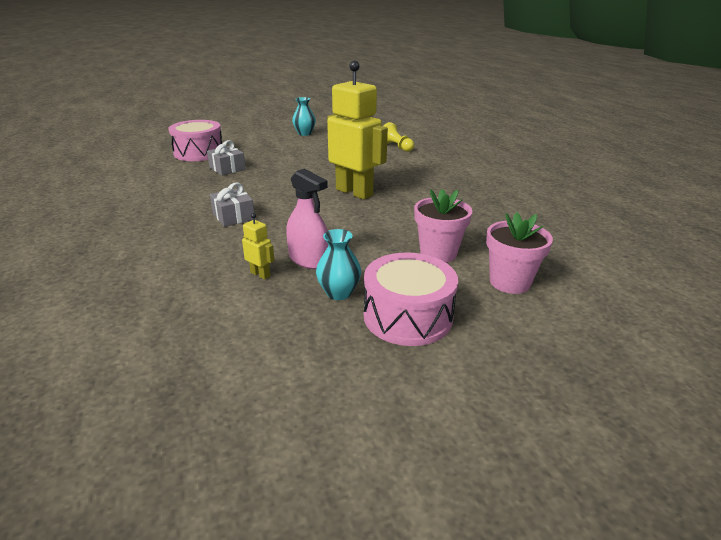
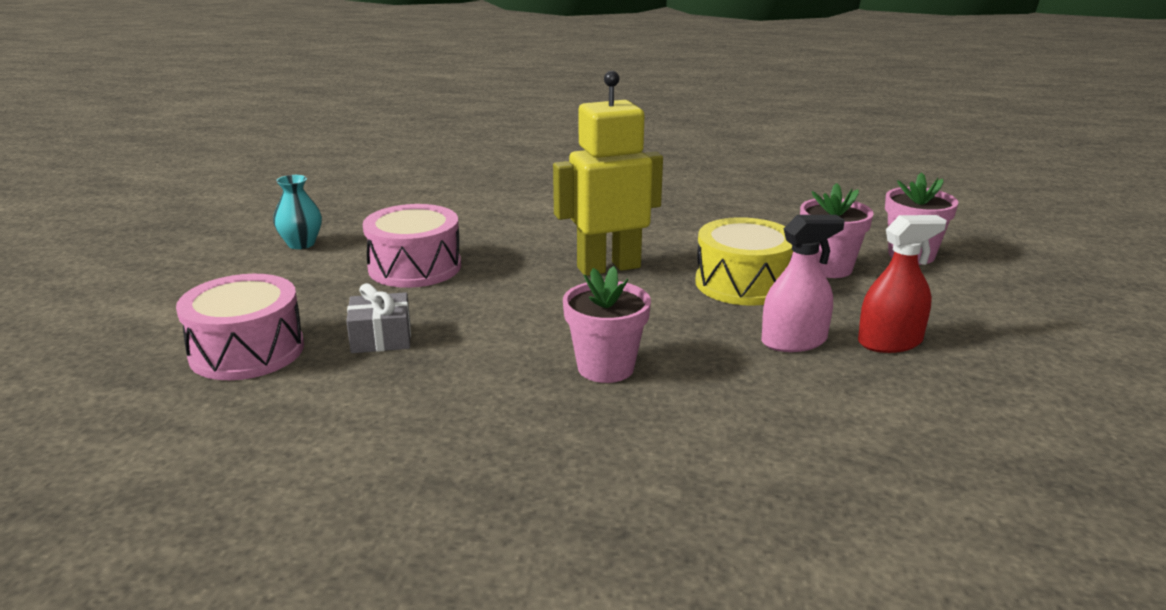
camera: 60 degrees left, 5 degrees down
grey gift [210,183,254,227] -> pink flower pot [563,266,651,383]
yellow robot [242,213,275,280] -> none
turquoise vase [316,229,361,300] -> red spray bottle [858,215,947,353]
pink drum [364,253,458,346] -> pink drum moved to [363,204,461,288]
yellow pawn [383,122,414,152] -> none
none -> yellow drum [695,217,793,306]

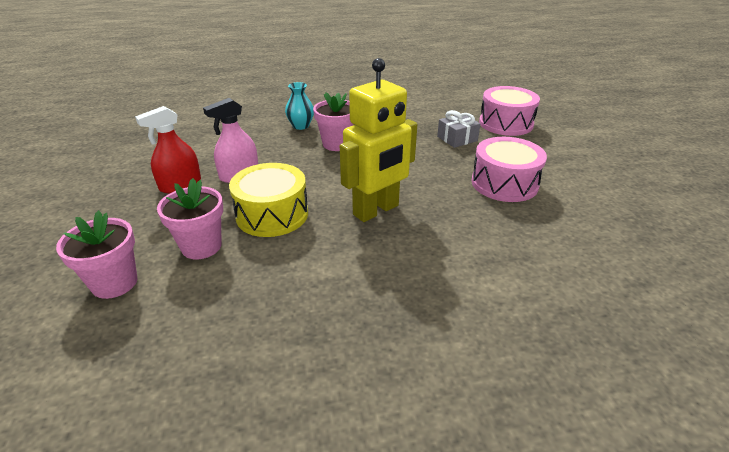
camera: 160 degrees right, 10 degrees up
turquoise vase [273,175,322,249] -> turquoise vase moved to [285,82,314,130]

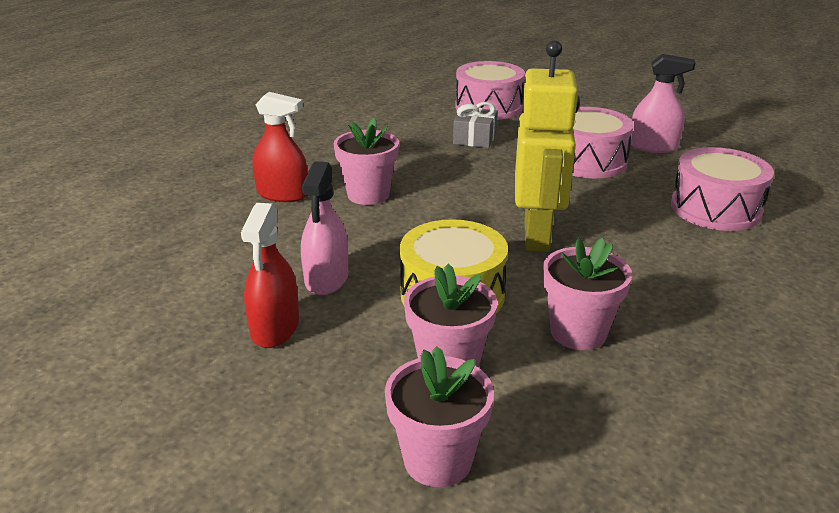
camera: 45 degrees left, 5 degrees down
turquoise vase [285,82,314,130] -> red spray bottle [253,92,308,202]
none -> pink flower pot [543,238,632,350]
none -> pink spray bottle [630,54,696,153]
none -> pink drum [671,147,774,231]

